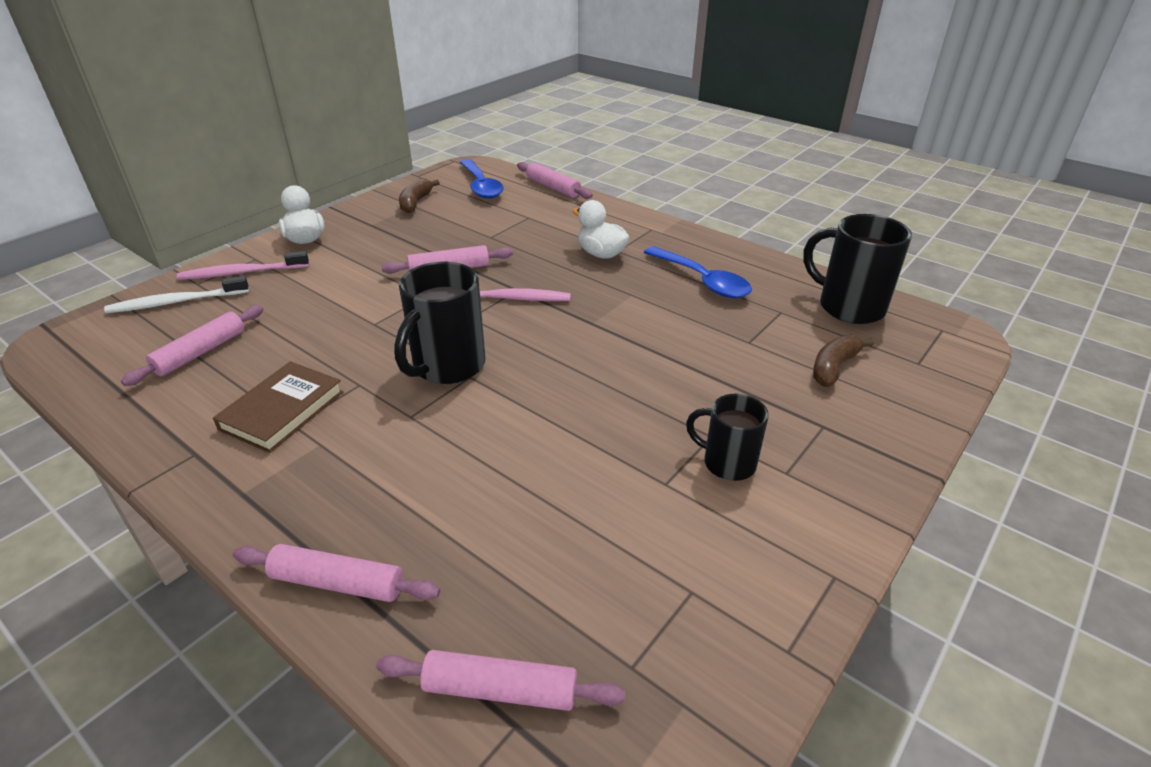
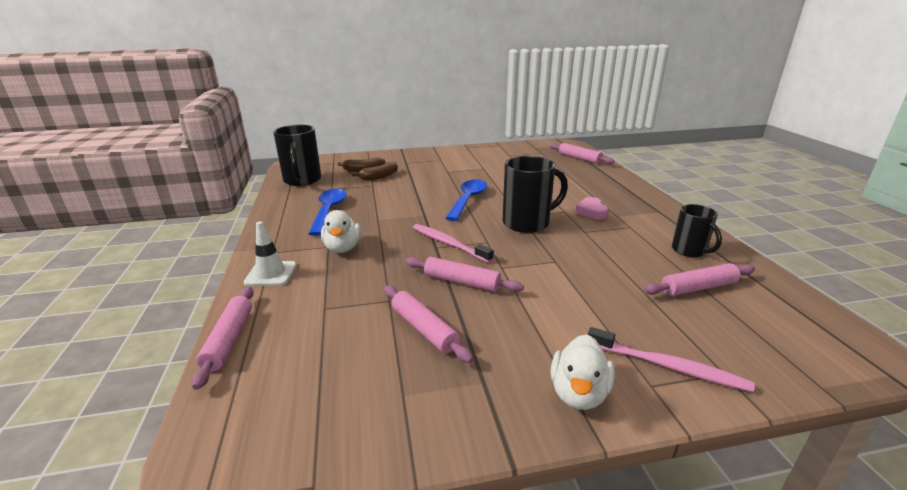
camera: 140 degrees left, 10 degrees down
white toothbrush [104,276,249,313] -> none
brown book [213,361,344,453] -> none
pink rolling pin [233,544,440,602] -> pink rolling pin moved to [384,285,474,363]
brown banana [399,178,440,213] -> brown banana moved to [352,162,398,181]
blue spoon [460,159,504,199] -> blue spoon moved to [446,179,487,221]
black mug [686,394,769,481] -> black mug moved to [672,204,722,257]
none -> white traffic cone [244,221,297,286]
none -> pink heart [575,197,609,220]

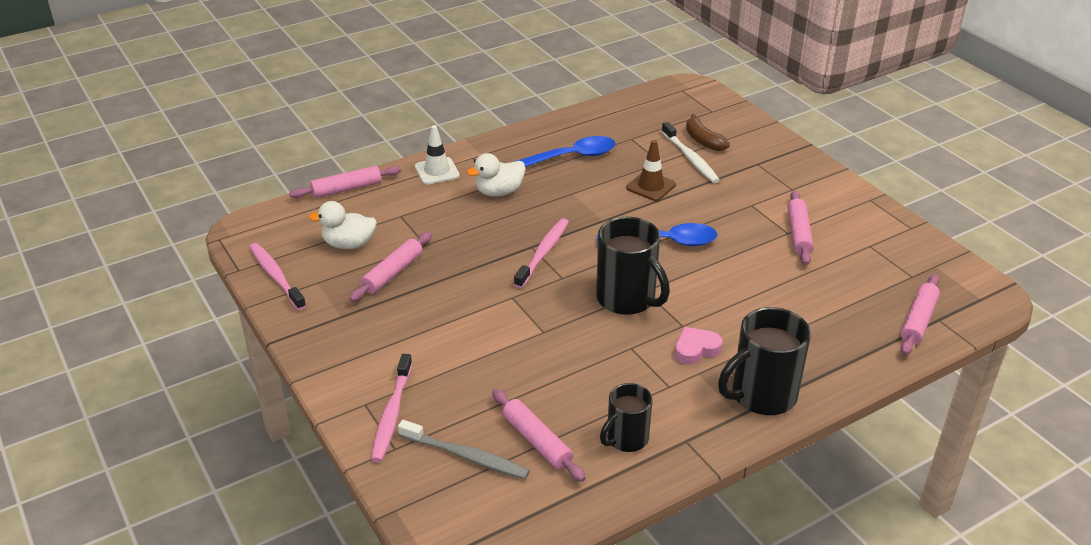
camera: 70 degrees right, 10 degrees up
black mug [273,125,321,186] -> black mug moved to [718,307,811,415]
brown banana [352,162,398,181] -> white toothbrush [661,122,720,183]
pink rolling pin [405,257,524,292] -> pink rolling pin moved to [788,190,814,265]
white duck [551,334,615,410] -> white duck moved to [308,201,377,249]
none -> pink toothbrush [250,243,306,310]
none -> grey toothbrush [398,420,530,479]
none -> brown traffic cone [626,140,676,201]

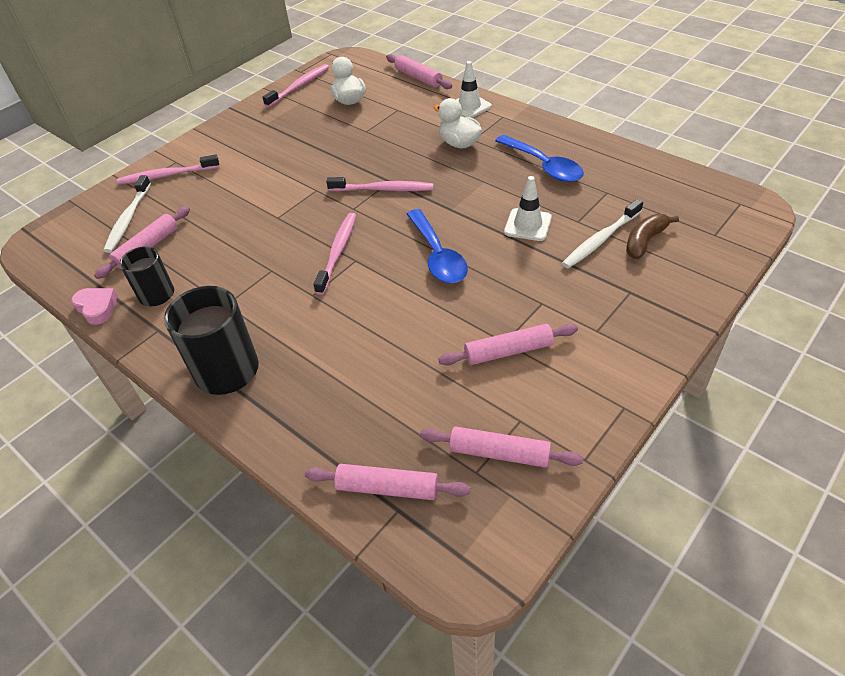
camera: 75 degrees right, 10 degrees up
pink rolling pin [349,232,432,302] -> pink rolling pin moved to [420,427,583,468]
grey toothbrush [398,420,530,479] -> white toothbrush [103,175,151,253]
black mug [596,217,670,315] -> pink toothbrush [313,213,356,295]
brown traffic cone [626,140,676,201] -> white traffic cone [504,176,552,241]
pink heart [675,327,723,365] -> pink heart moved to [71,288,118,325]

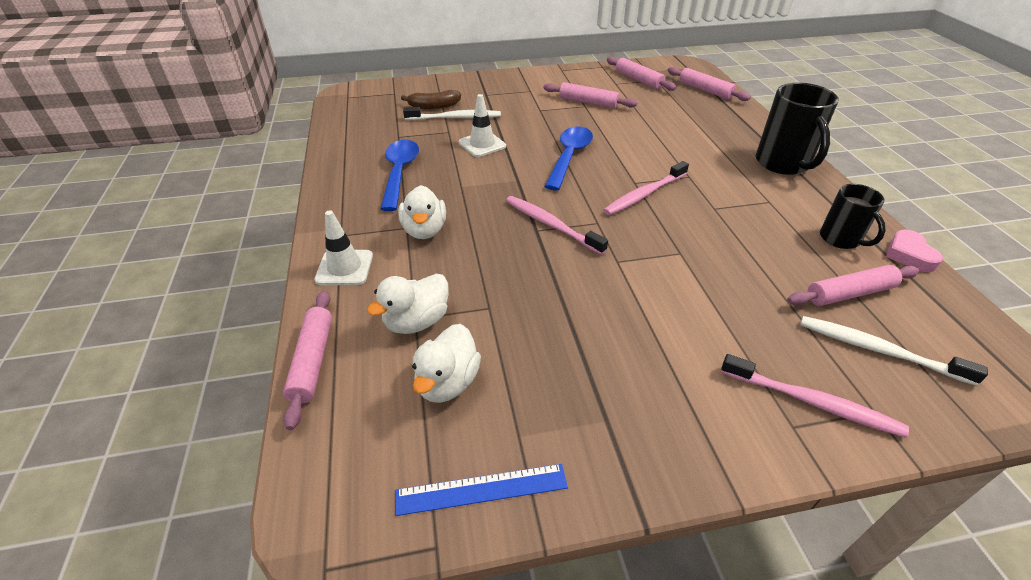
camera: 145 degrees left, 5 degrees down
white toothbrush [103,175,151,253] -> white toothbrush turned 105 degrees counterclockwise [800,316,988,386]
pink toothbrush [262,64,329,107] -> blue ruler [395,464,568,516]
none -> white duck [367,274,449,334]

